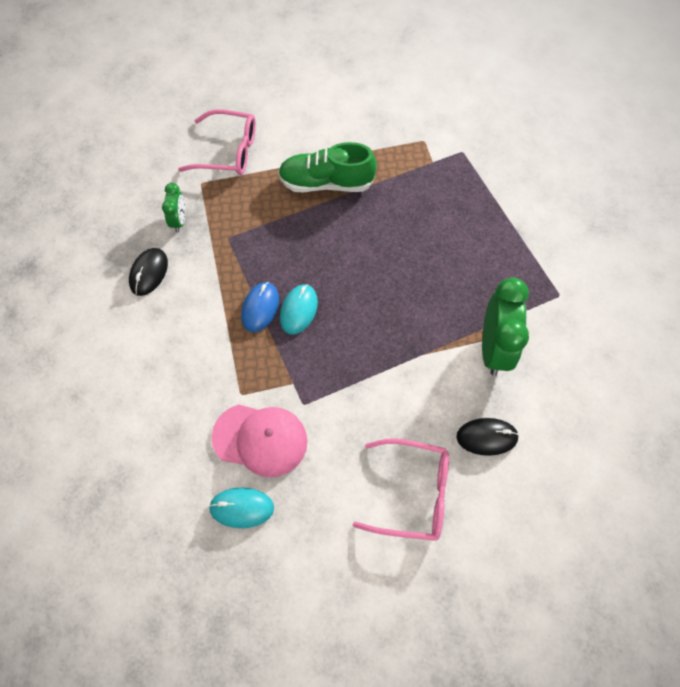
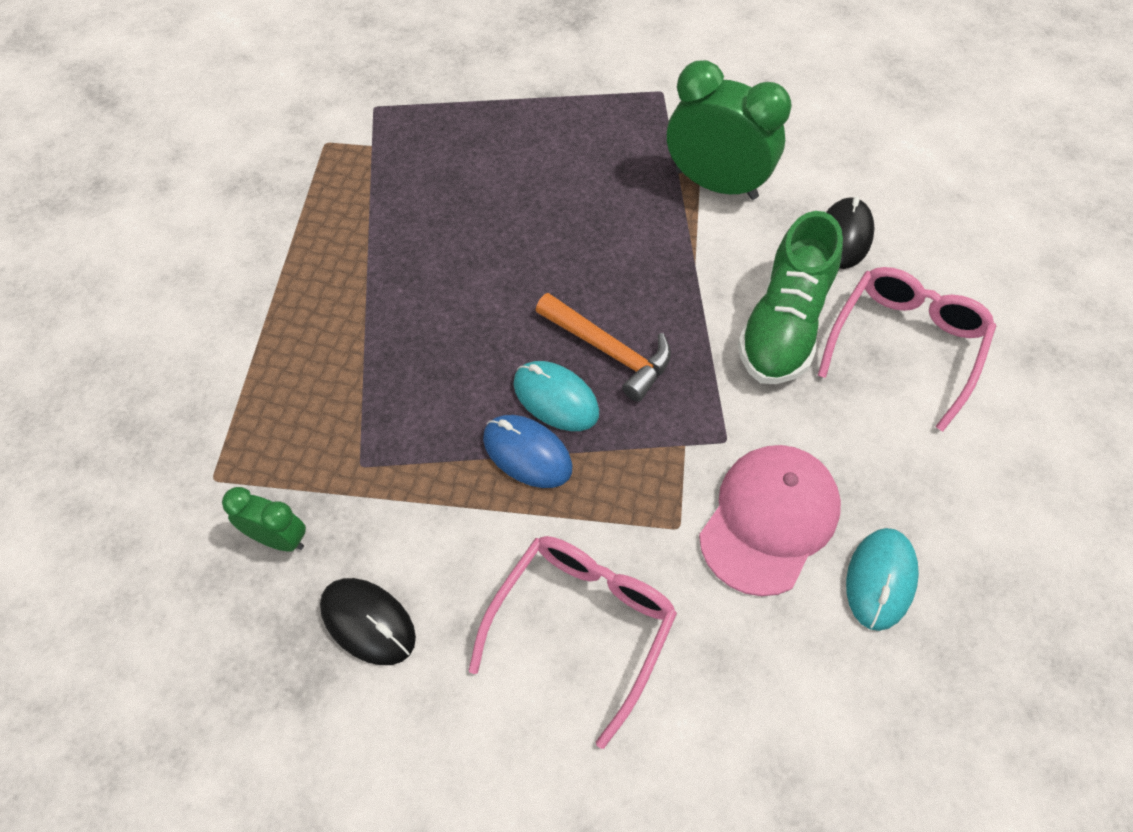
camera: 70 degrees left, 5 degrees down
pink glasses [178,109,256,175] -> pink glasses moved to [469,536,677,749]
green shoe [278,142,377,193] -> green shoe moved to [738,211,843,384]
none -> orange hammer [536,293,671,402]

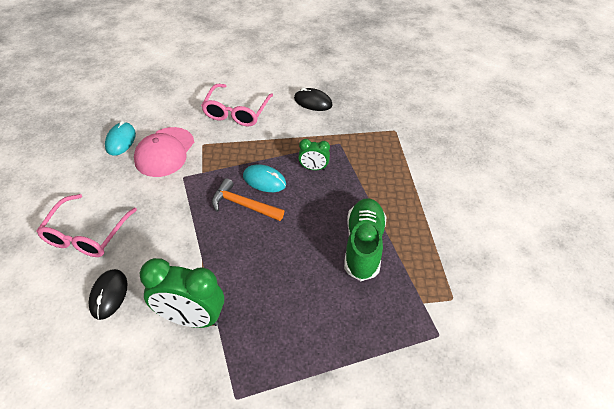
camera: 165 degrees right, 10 degrees down
green clock [222,487,306,552] -> green clock moved to [298,139,330,170]
blue mouse [483,415,572,488] -> none
green shoe [738,211,843,384] -> green shoe moved to [344,198,386,281]

